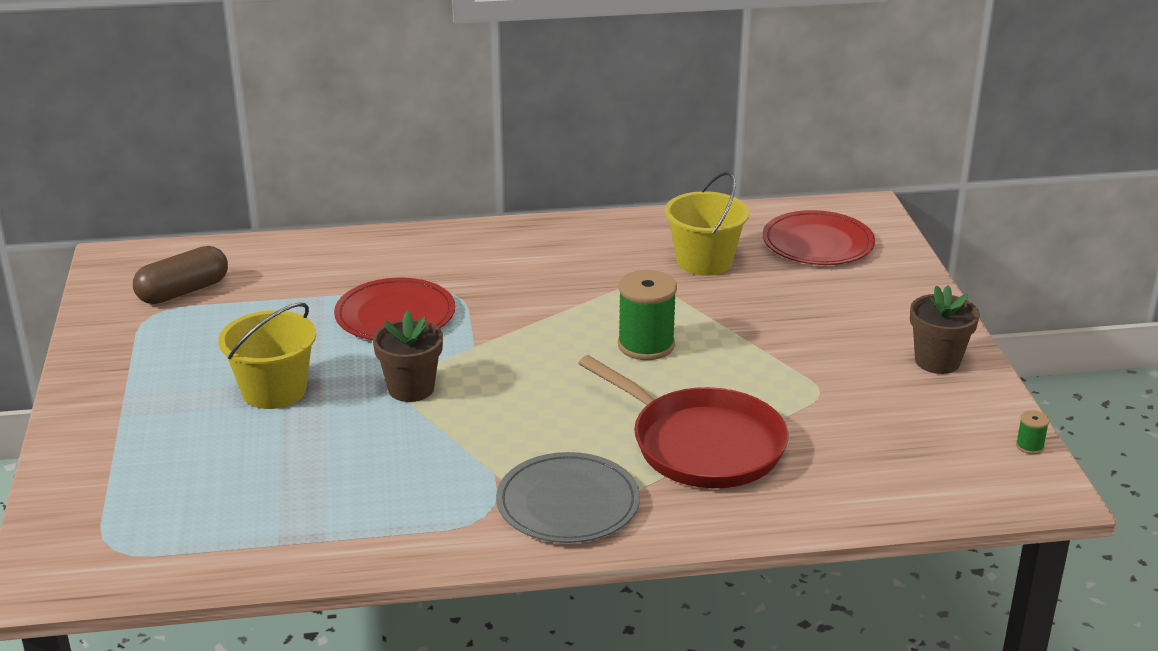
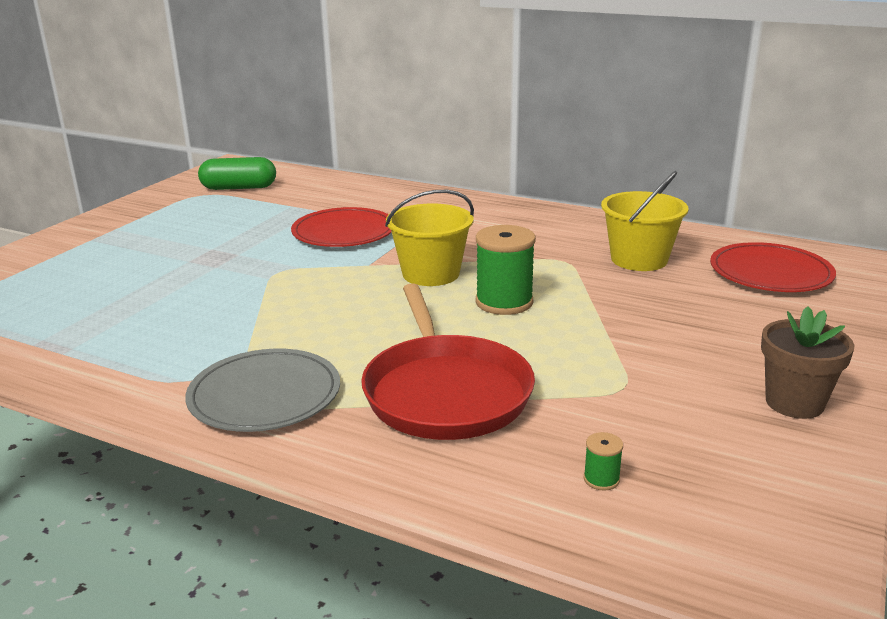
camera: 35 degrees right, 5 degrees down
brown capsule [133,246,228,304] -> green capsule [198,157,276,190]
yellow bucket [218,303,316,409] -> yellow bucket moved to [385,190,474,286]
brown flower pot [373,311,443,402] -> none
green spool [1016,410,1049,454] -> green spool moved to [584,432,623,491]

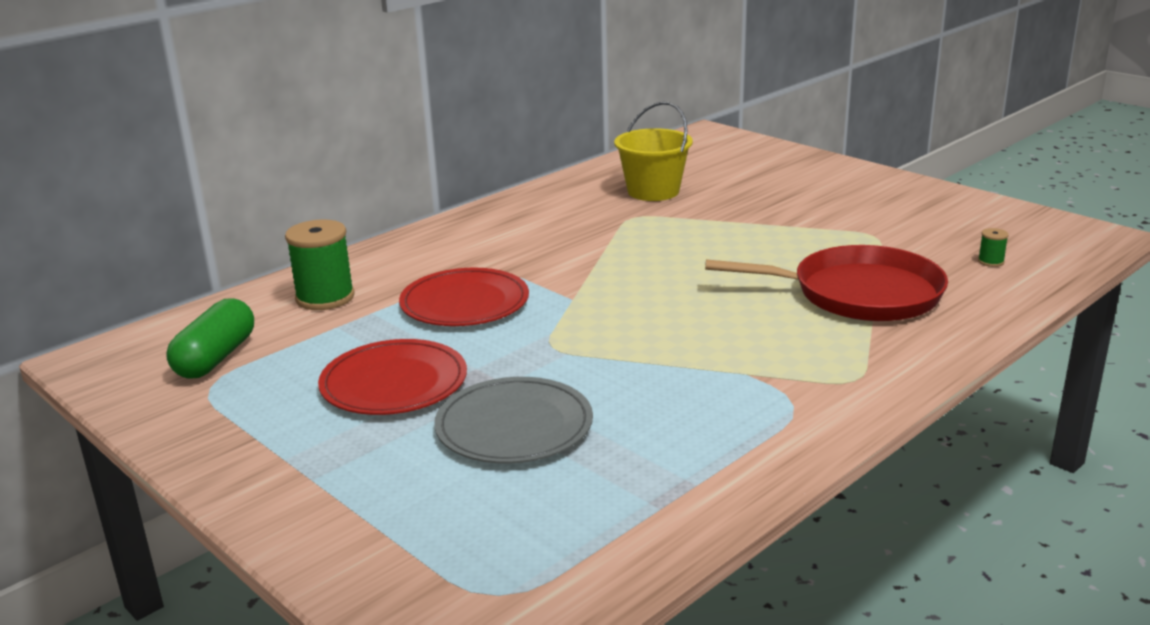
camera: 70 degrees left, 0 degrees up
grey plate [185,349,340,432] -> grey plate moved to [434,377,593,464]
yellow bucket [385,190,474,286] -> none
green spool [476,225,536,315] -> green spool moved to [285,220,355,310]
red plate [710,242,836,292] -> red plate moved to [318,339,467,415]
brown flower pot [761,306,854,419] -> none

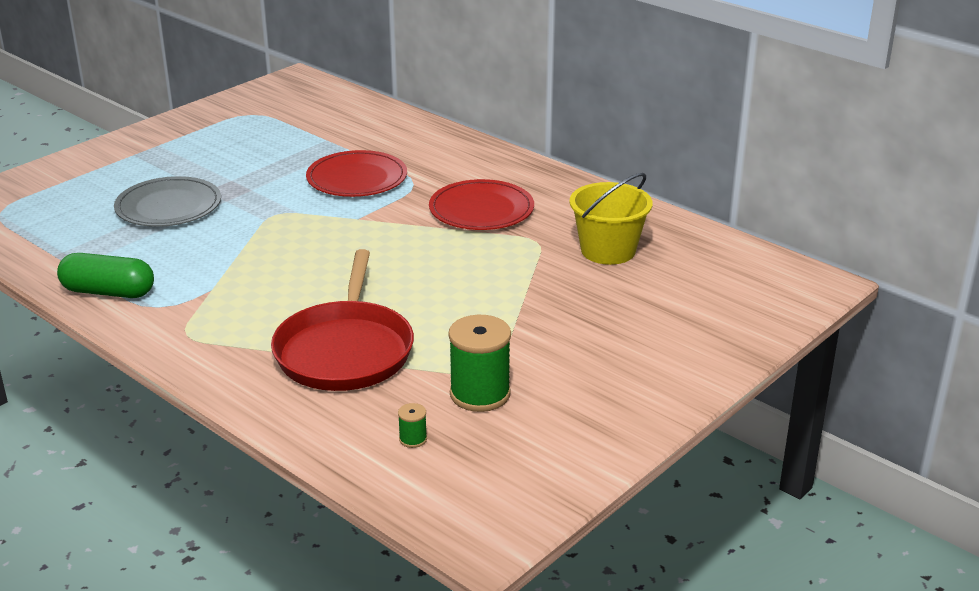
camera: 85 degrees right, 5 degrees up
green capsule [166,298,254,379] -> green capsule moved to [57,253,154,298]
green spool [285,220,355,310] -> green spool moved to [448,315,511,412]
red plate [318,339,467,415] -> red plate moved to [429,179,534,230]

